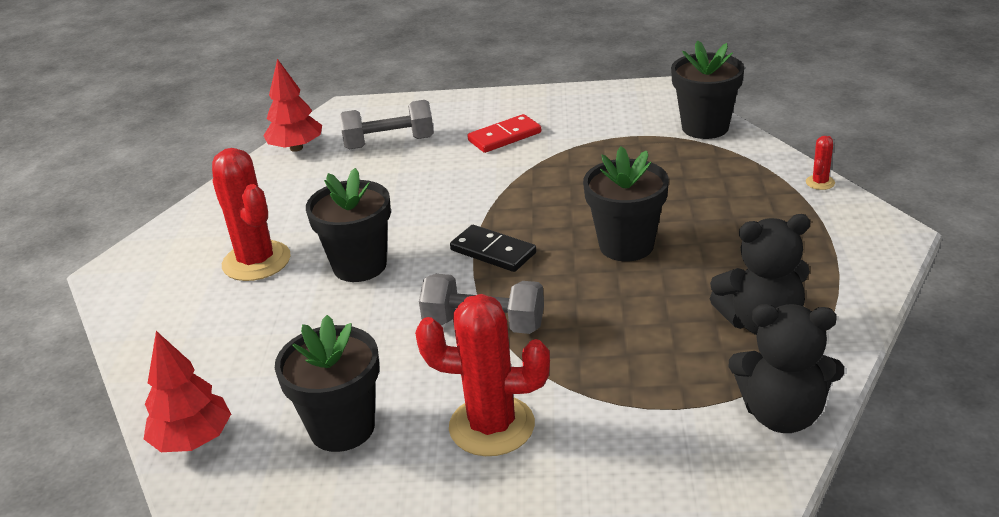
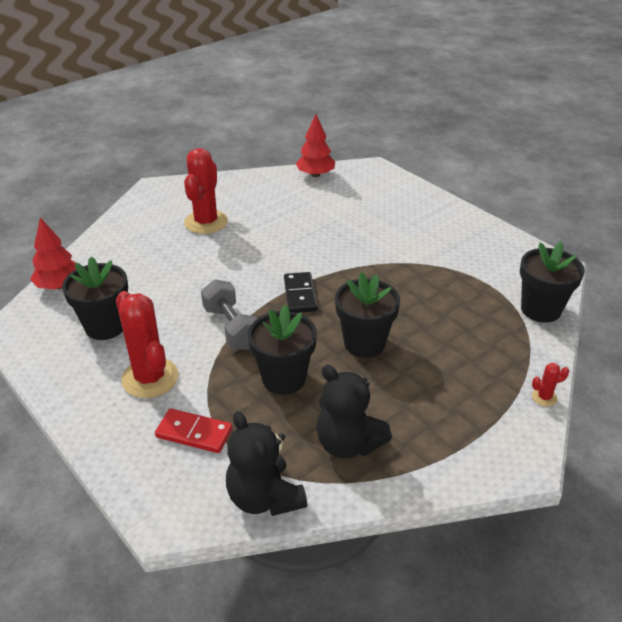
camera: 45 degrees right, 5 degrees up
black flower pot [306,168,391,282] -> black flower pot moved to [248,305,317,395]
grey dumbbell [339,100,434,149] -> none
red domino [467,114,541,153] -> red domino moved to [155,408,232,453]

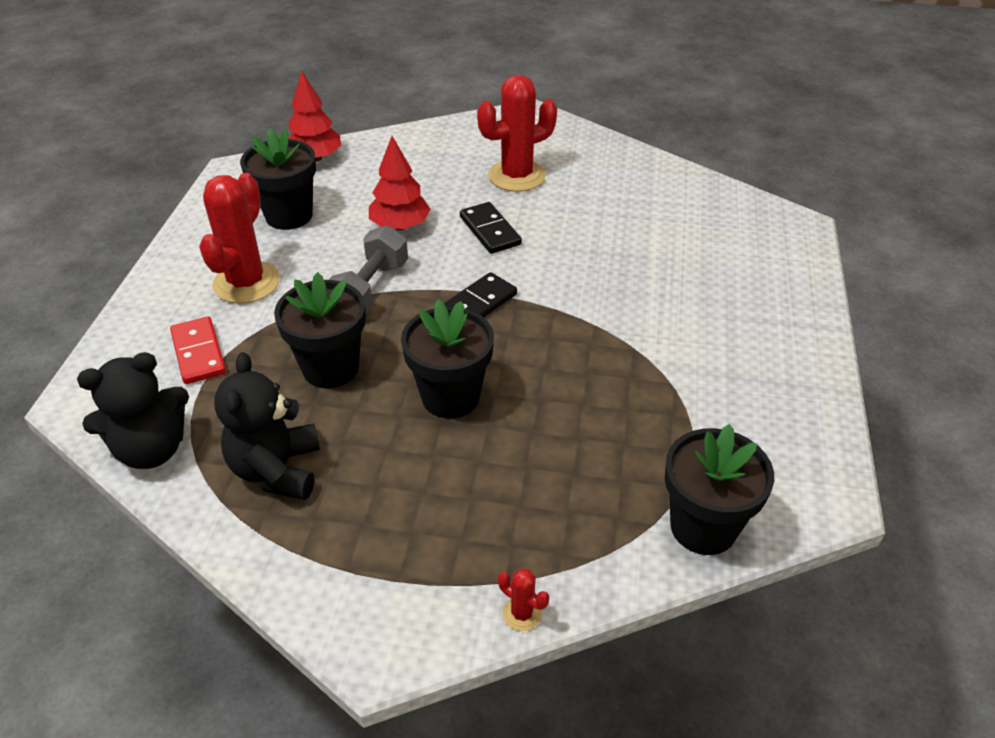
camera: 50 degrees right, 5 degrees up
black teddy bear [226,411,307,516] -> black teddy bear turned 135 degrees counterclockwise [77,352,189,469]
red tree [296,114,335,177] -> red tree moved to [369,136,431,230]
none -> black domino [460,202,522,254]

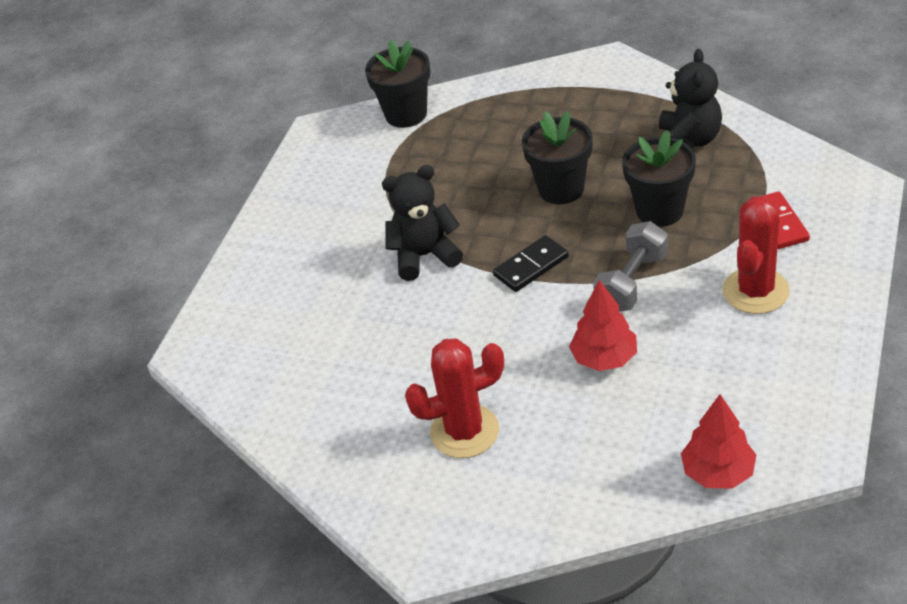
camera: 165 degrees left, 0 degrees up
black teddy bear [77,352,189,469] -> black teddy bear moved to [382,165,463,281]
black flower pot [240,128,316,230] -> none
black domino [460,202,522,254] -> none
red cactus [498,568,549,631] -> none

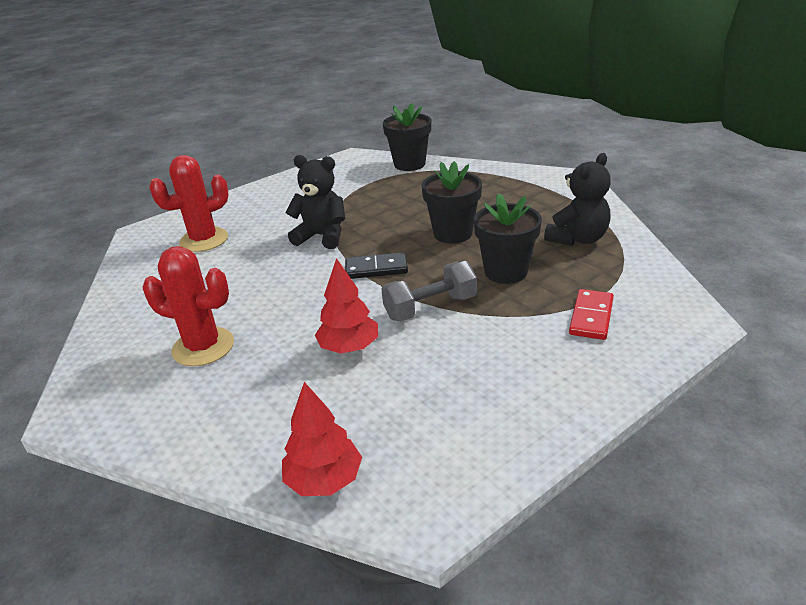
camera: 30 degrees right, 10 degrees down
red cactus [723,196,790,314] -> red cactus moved to [149,155,229,252]

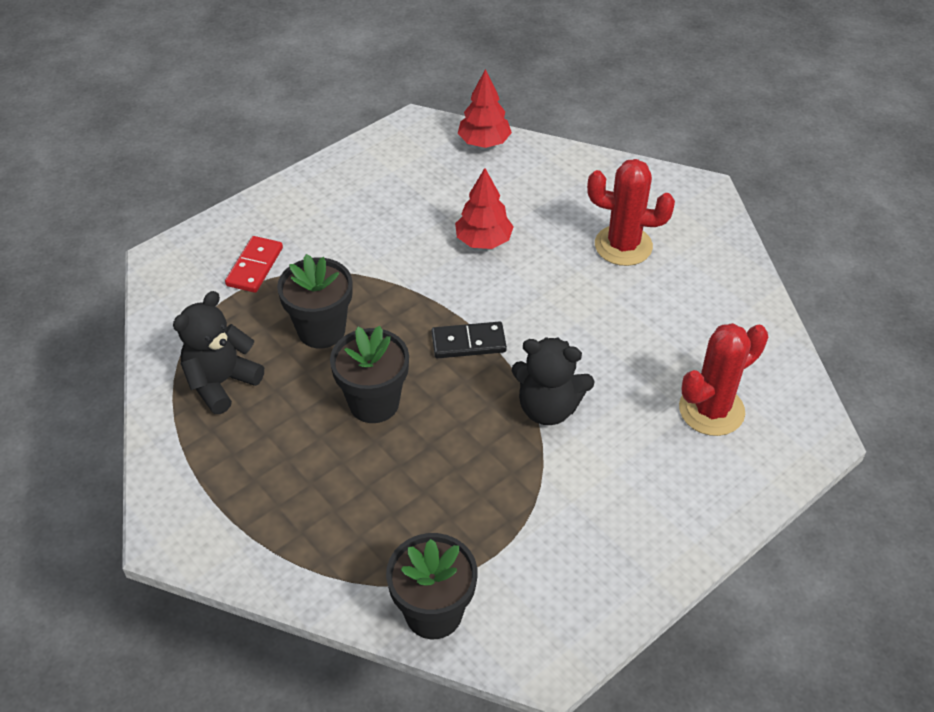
camera: 175 degrees right, 15 degrees up
grey dumbbell [381,261,477,321] -> none

